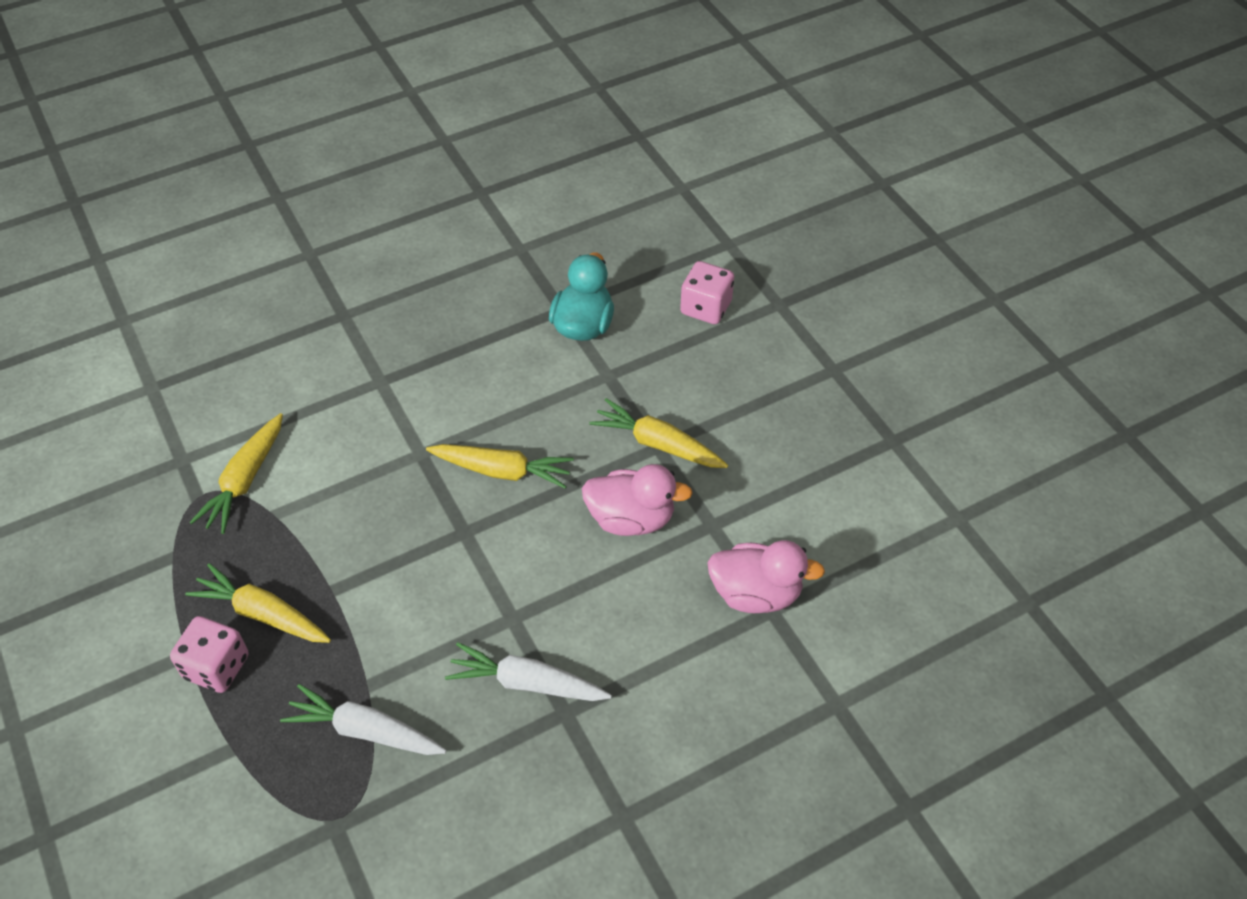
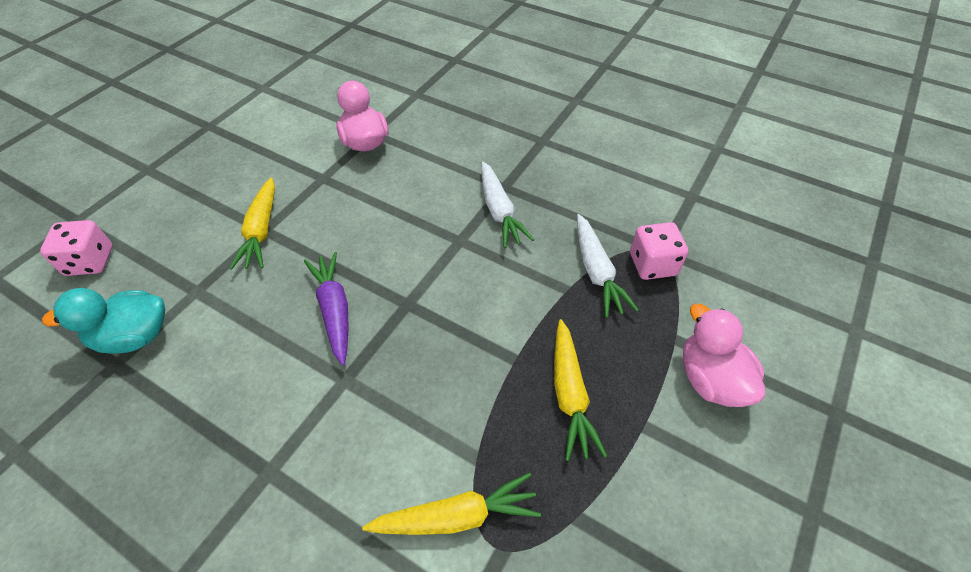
camera: 120 degrees left, 0 degrees up
pink dice [170,616,248,693] -> pink dice moved to [630,222,688,280]
yellow carrot [426,444,574,489] -> purple carrot [304,252,349,366]
pink duck [582,464,693,536] -> pink duck moved to [683,304,765,407]

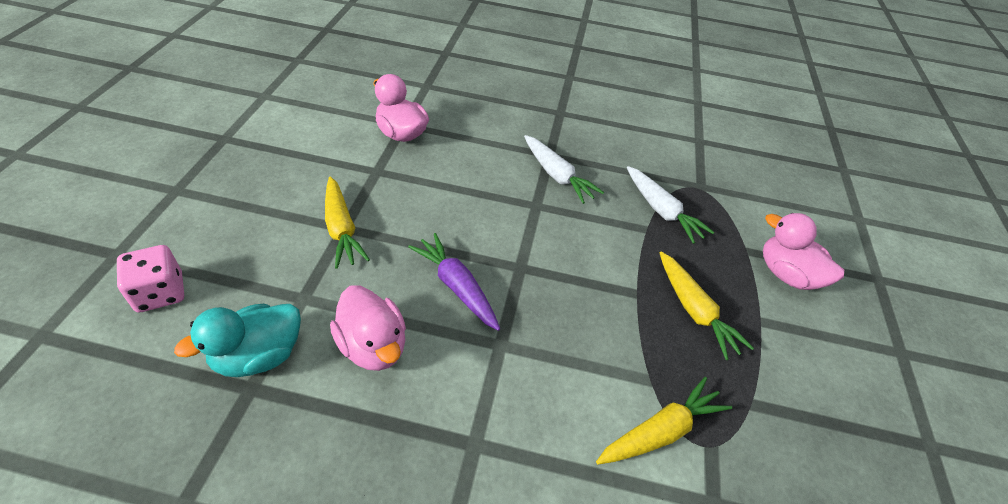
camera: 25 degrees left, 5 degrees down
pink dice [630,222,688,280] -> none
none -> pink duck [330,285,406,371]

